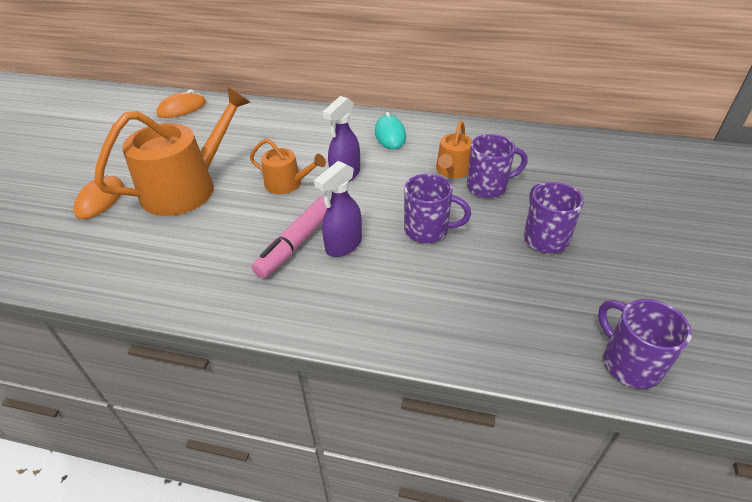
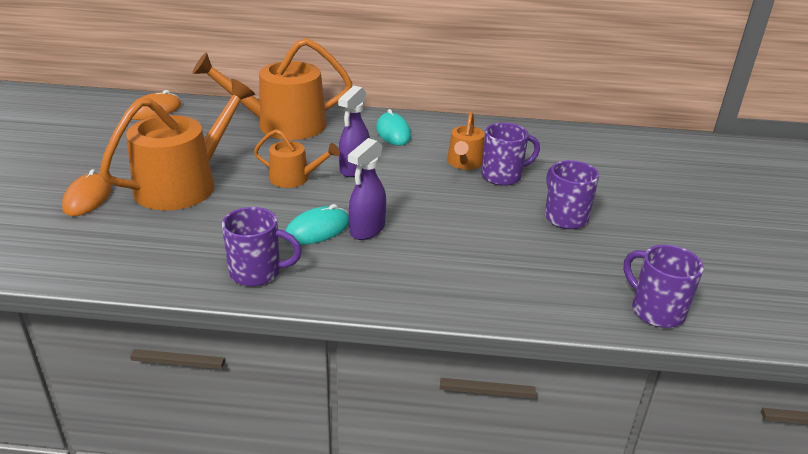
camera: 10 degrees left, 10 degrees down
pink marker [252,196,331,278] -> turquoise mouse [285,204,349,245]
purple mug [404,174,471,243] -> purple mug moved to [222,207,302,286]
none -> orange watering can [192,38,352,140]

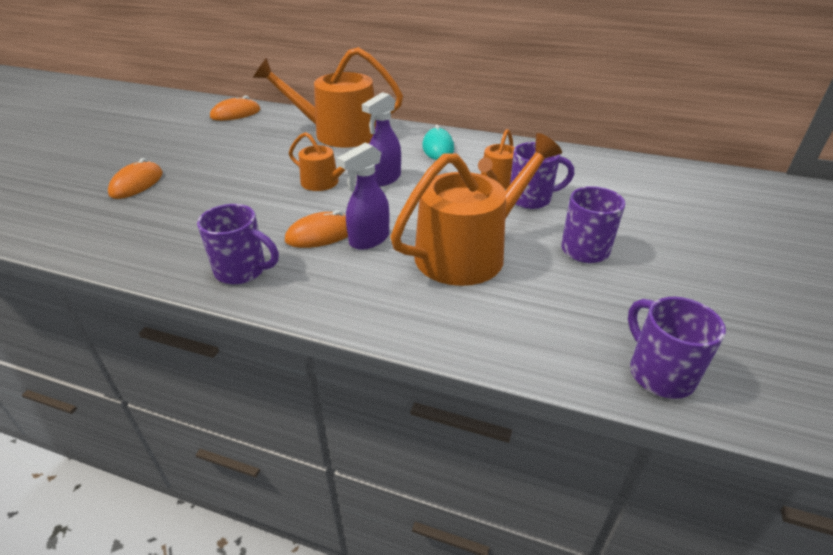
camera: 15 degrees right, 5 degrees up
orange watering can [100,79,255,210] -> orange watering can moved to [390,133,562,286]
turquoise mouse [285,204,349,245] -> orange mouse [285,210,348,248]

